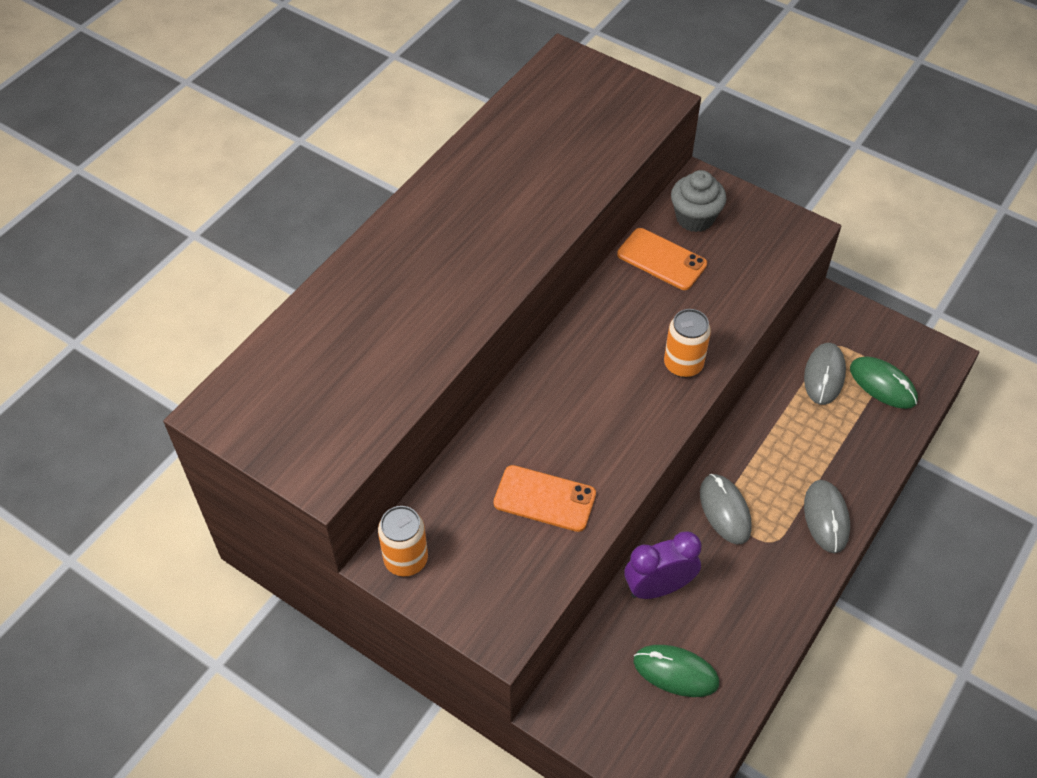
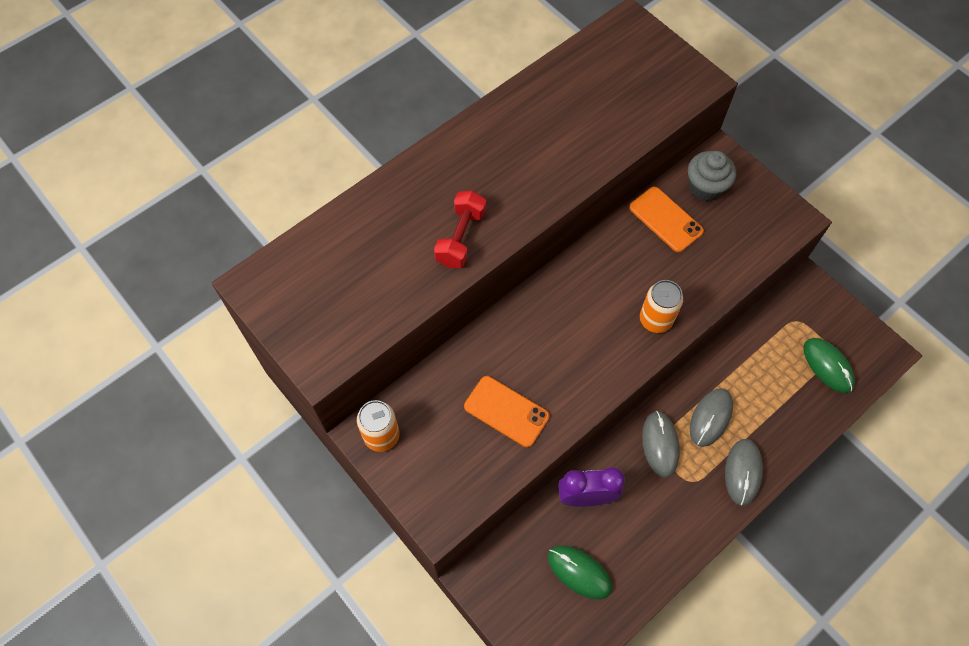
camera: 15 degrees right, 10 degrees up
grey mouse [804,343,846,405] -> grey mouse moved to [690,388,733,447]
none -> red dumbbell [434,191,486,268]

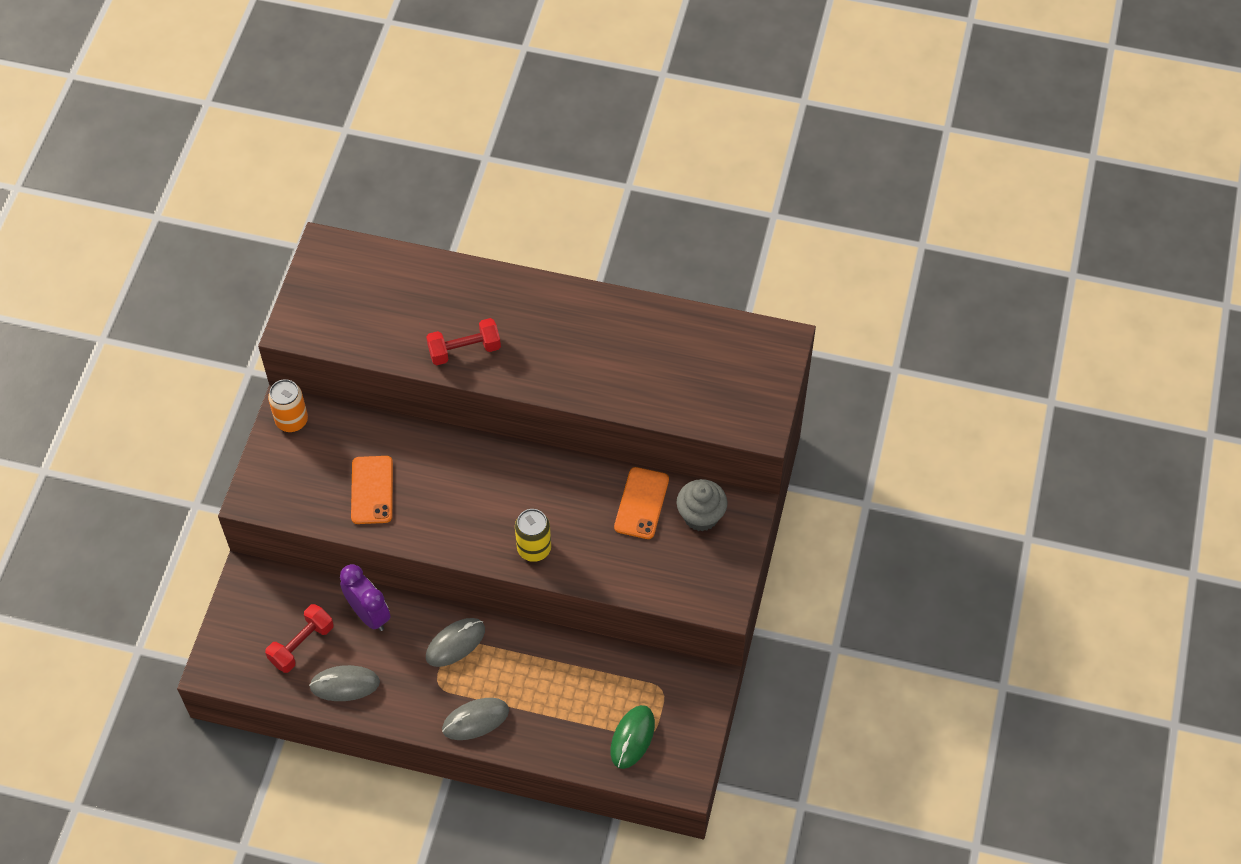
camera: 55 degrees right, 5 degrees down
green mouse [548,546,612,599] -> red dumbbell [265,604,334,673]
orange can [640,280,683,333] -> yellow can [515,509,551,562]
grey mouse [690,388,733,447] -> grey mouse moved to [309,665,380,701]

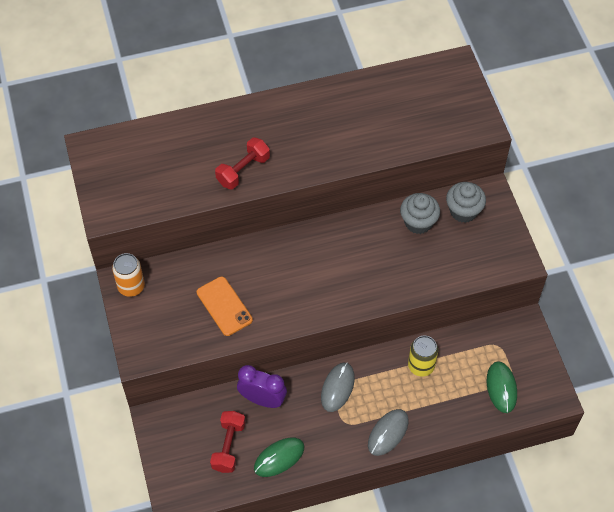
camera: 30 degrees left, 0 degrees up
grey mouse [309,665,380,701] -> green mouse [254,438,304,477]
yellow can [515,509,551,562] -> yellow can moved to [408,335,438,377]
orange phone [614,467,669,539] -> grey cupcake [400,193,440,234]

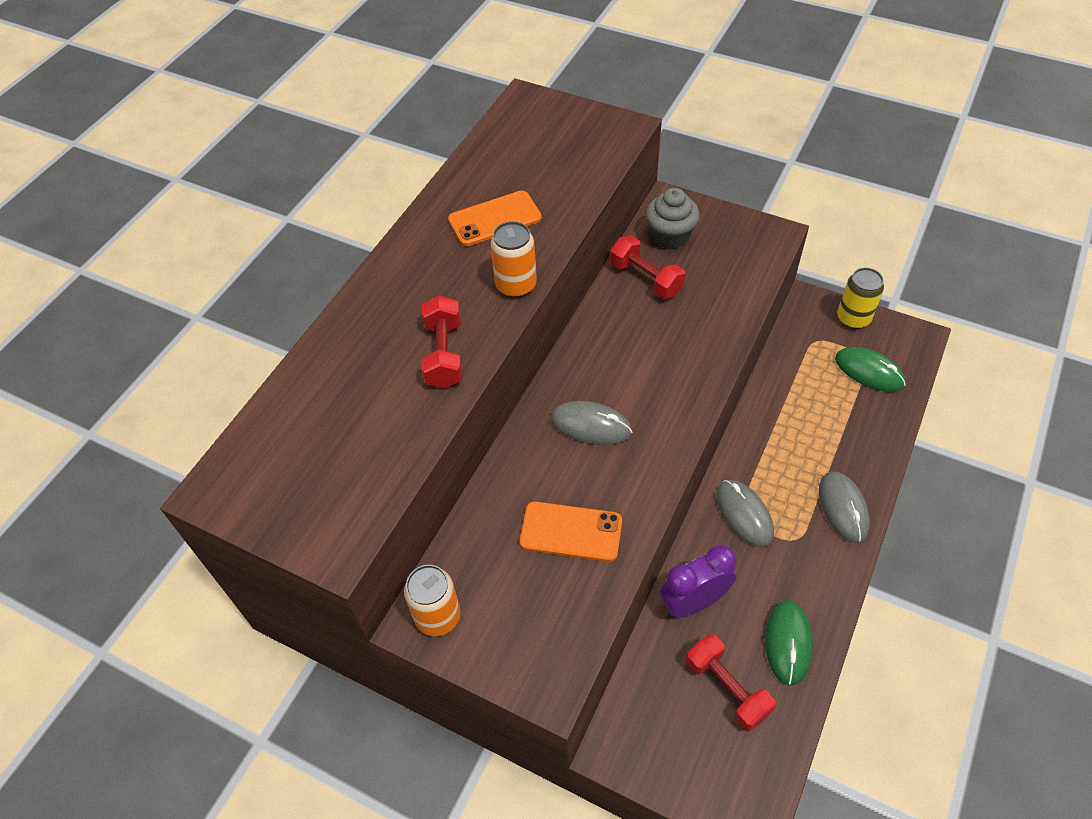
camera: 45 degrees left, 5 degrees down
grey cupcake [400,193,440,234] -> red dumbbell [610,236,685,299]
yellow can [408,335,438,377] -> yellow can moved to [837,268,884,329]
none -> orange phone [448,191,542,246]
none -> orange can [490,221,537,298]
none -> grey mouse [551,401,632,445]

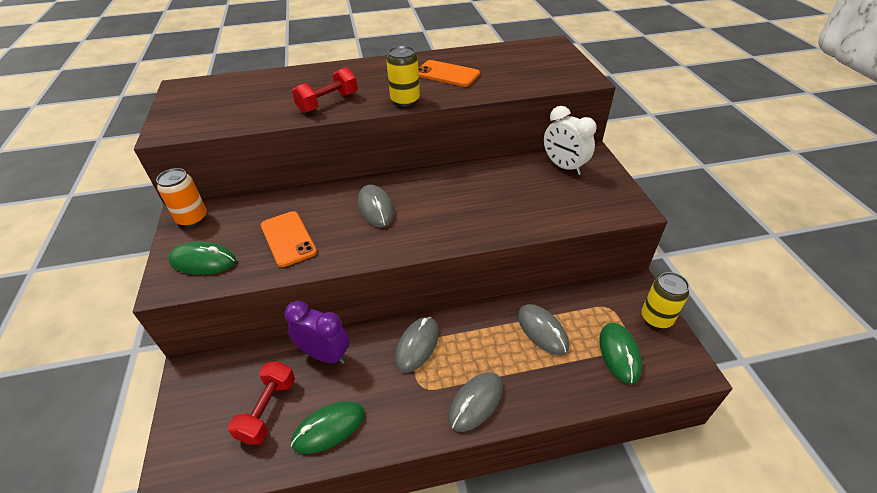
camera: 50 degrees right, 10 degrees down
orange can [490,221,537,298] -> yellow can [386,46,420,107]
red dumbbell [610,236,685,299] -> none
grey cupcake [646,188,700,249] -> white clock [544,106,597,175]
none -> green mouse [168,241,236,275]
none -> grey mouse [518,304,569,355]

